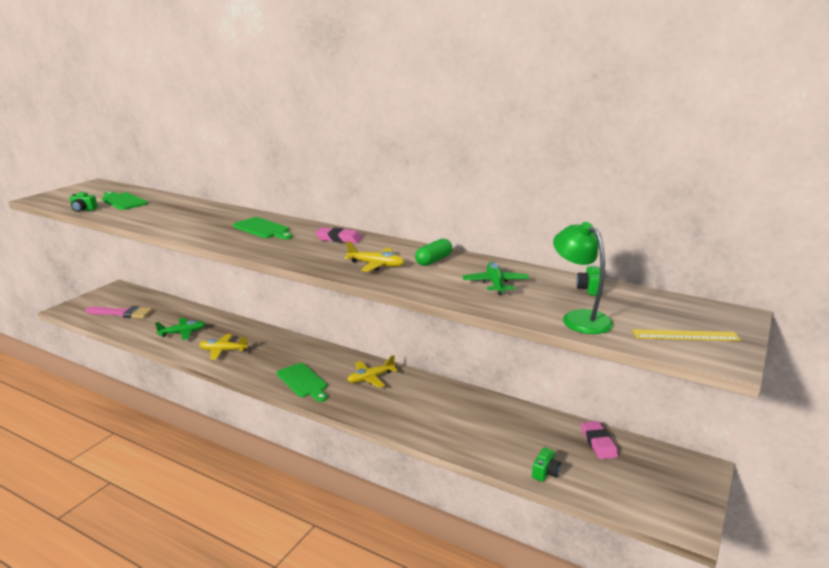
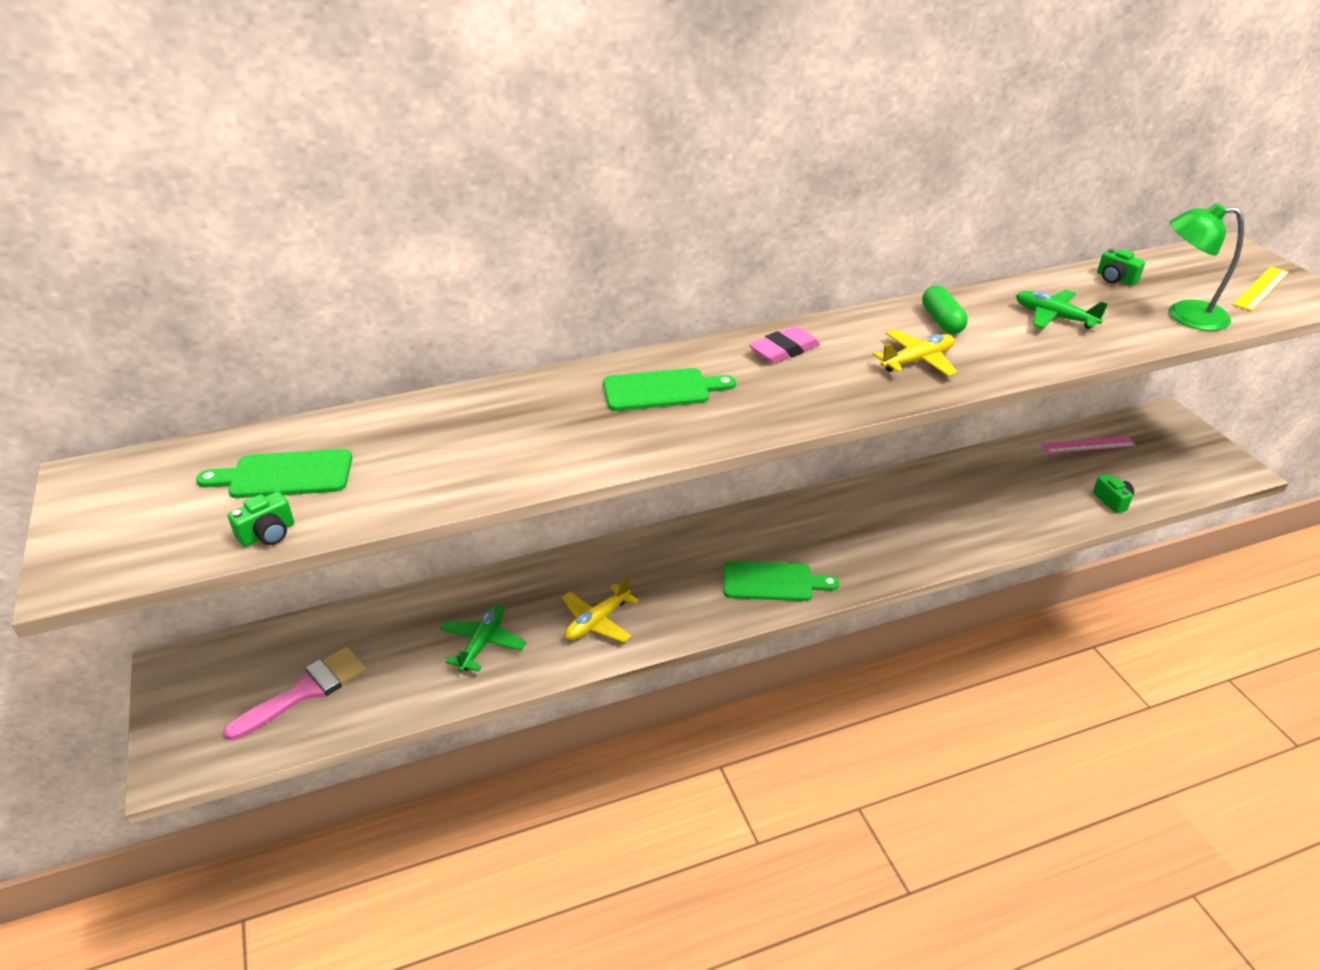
camera: 50 degrees left, 15 degrees up
yellow plane [347,355,398,388] -> none
pink eraser [581,421,618,459] -> pink ruler [1041,436,1136,453]

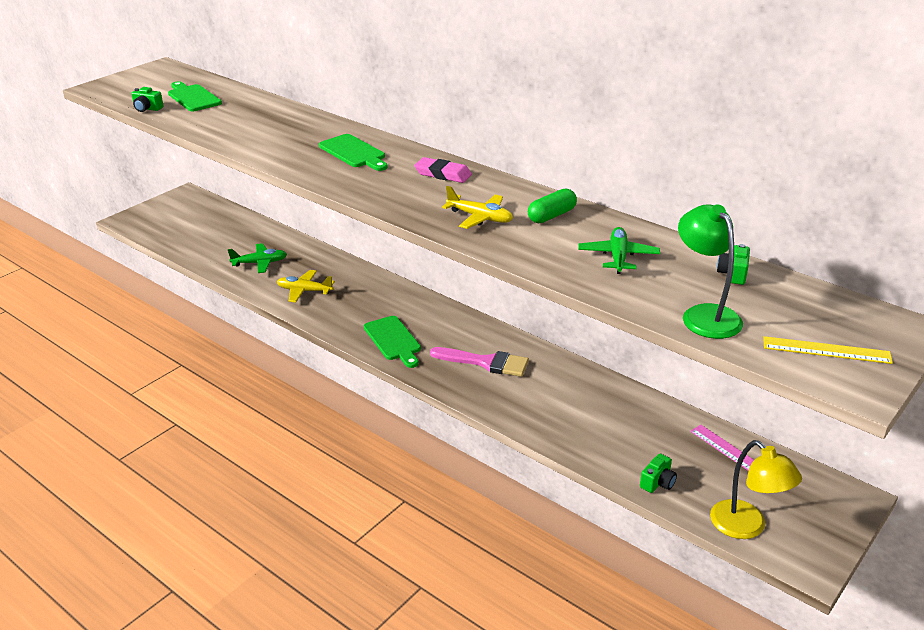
camera: 60 degrees right, 5 degrees down
pink brush [223,647,366,740] -> pink brush moved to [430,347,529,377]
none -> yellow lamp [710,440,802,539]

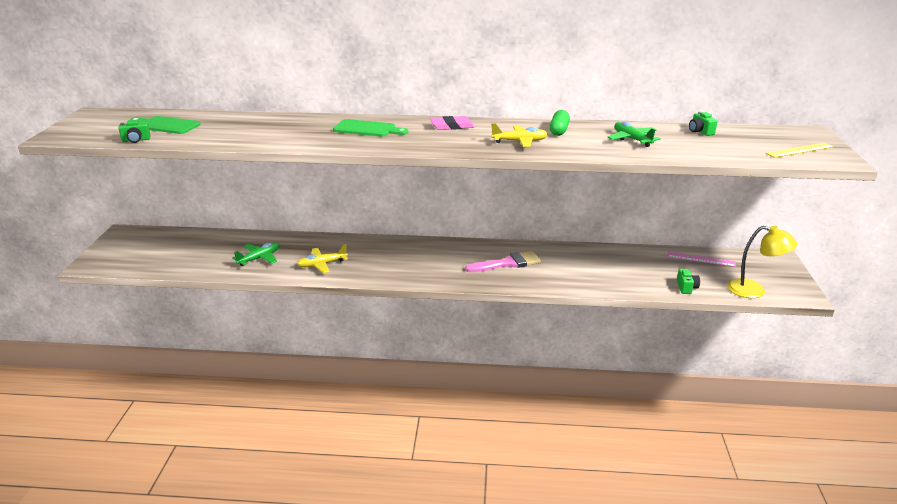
camera: 35 degrees left, 5 degrees down
green cutting board [364,316,421,368] -> none
green lamp [678,204,743,339] -> none

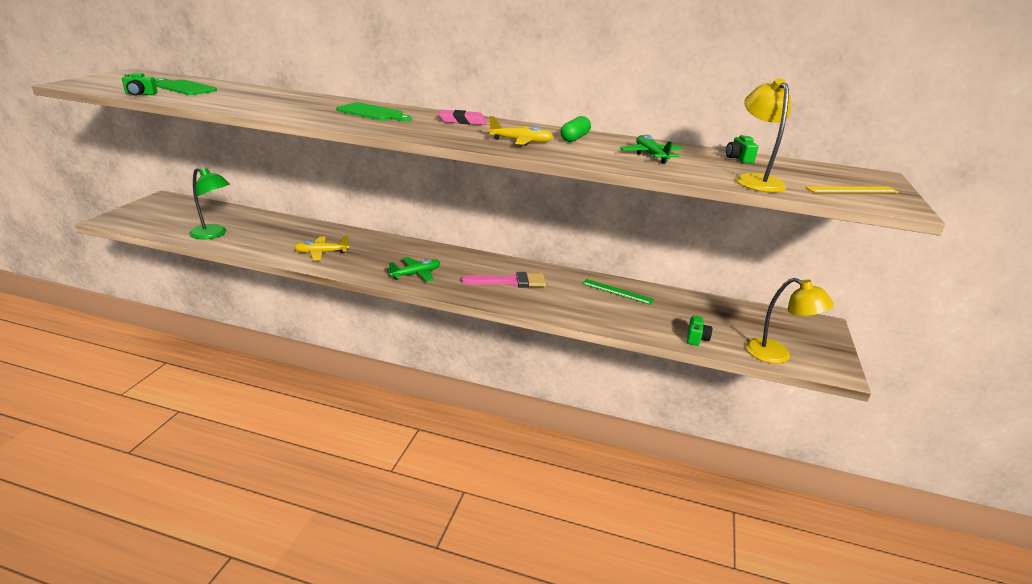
camera: 10 degrees right, 0 degrees up
green plane [232,242,279,266] -> green plane moved to [387,257,440,282]
pink ruler [667,251,736,267] -> none
none -> green lamp [189,168,230,239]
none -> green ruler [582,279,654,305]
none -> yellow lamp [736,78,791,192]

